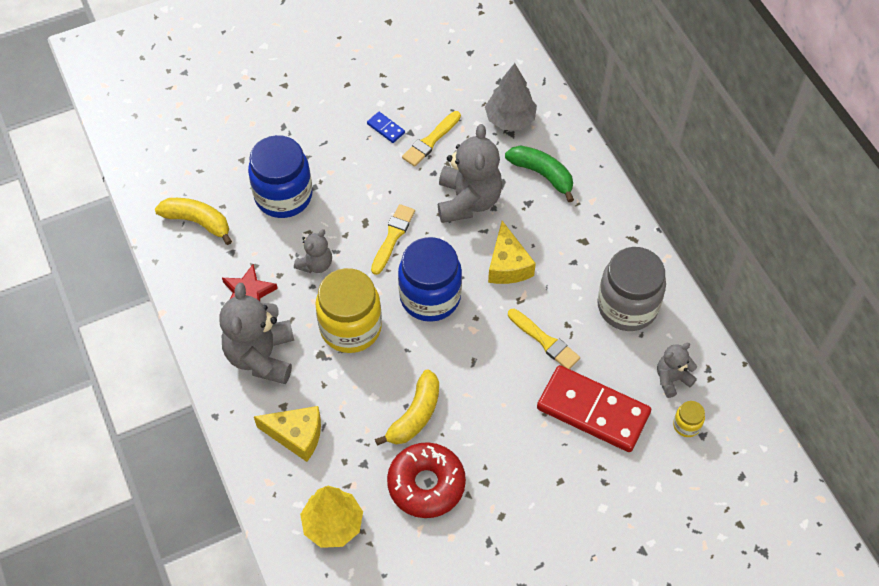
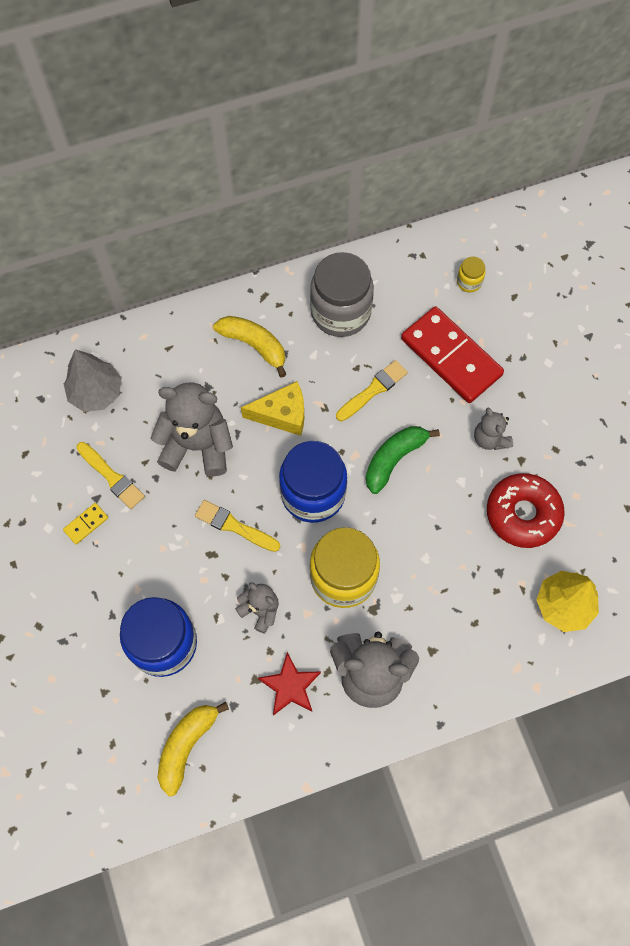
camera: 85 degrees left, 10 degrees up
yellow cheese [254,406,321,462] -> none
blue domino [367,112,405,143] -> yellow domino [63,503,108,544]
yellow banana [375,369,439,446] -> yellow banana moved to [213,316,286,378]
green banana [505,145,574,202] -> green banana moved to [366,426,440,494]
red domino [537,365,651,452] -> red domino turned 75 degrees counterclockwise [401,306,504,403]
grey teddy bear [657,343,697,398] -> grey teddy bear moved to [474,408,513,450]

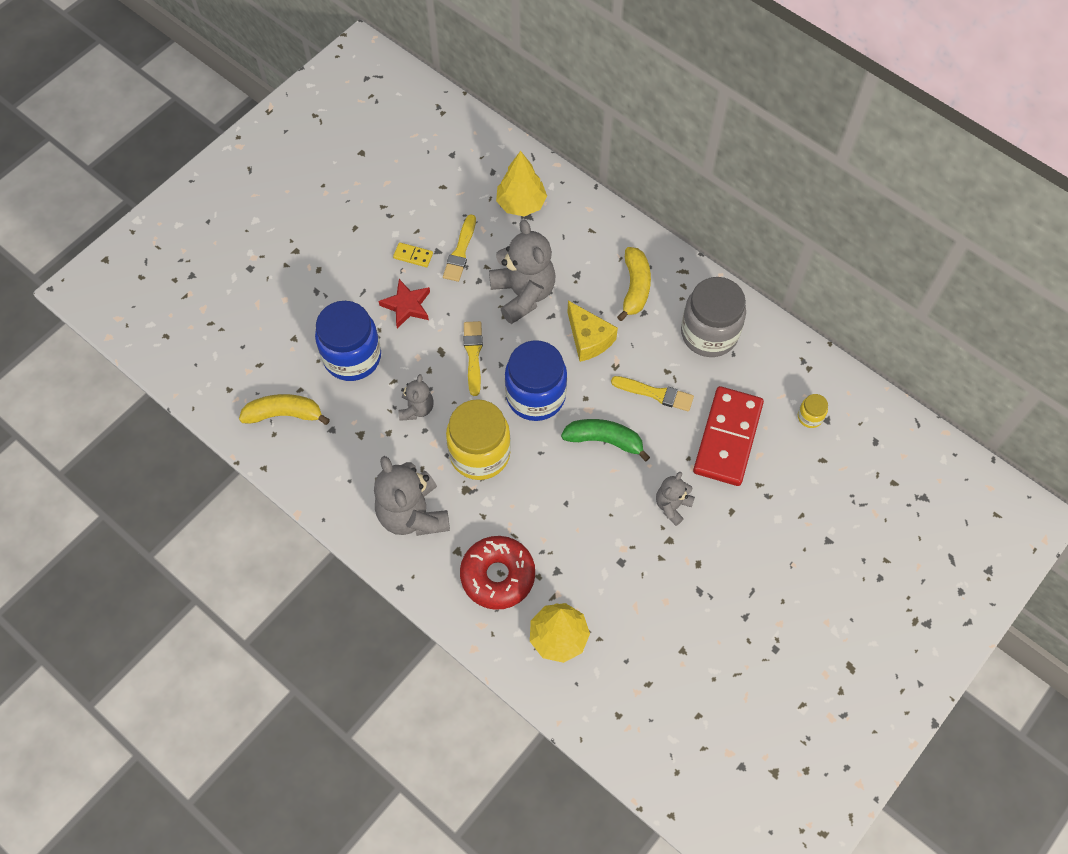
camera: 60 degrees right, 5 degrees down
grey tree [64,349,122,412] -> yellow tree [496,151,547,216]
red star [258,652,321,716] -> red star moved to [379,279,430,328]
red donut [487,473,565,548] -> red donut moved to [460,536,535,610]

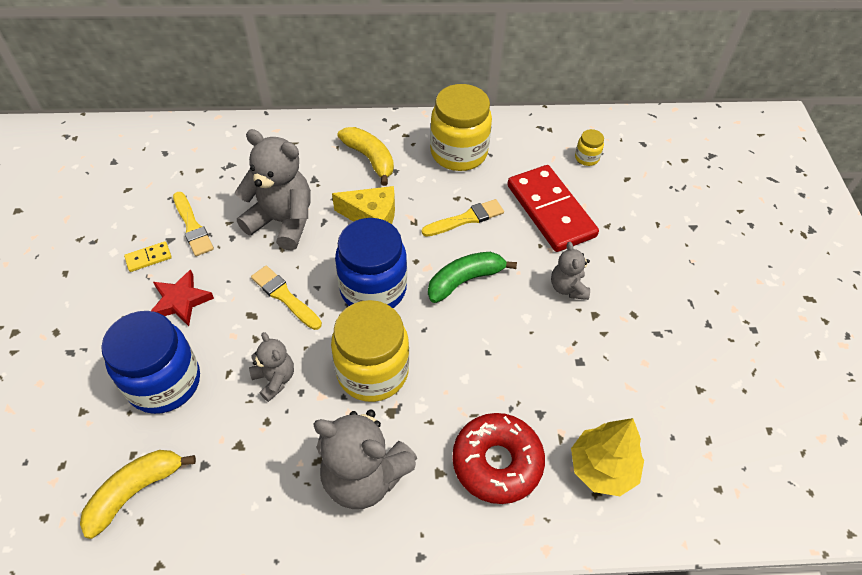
camera: 45 degrees left, 10 degrees down
yellow tree [496,151,547,216] -> none
grey jar [681,277,746,357] -> yellow jar [430,84,492,171]

